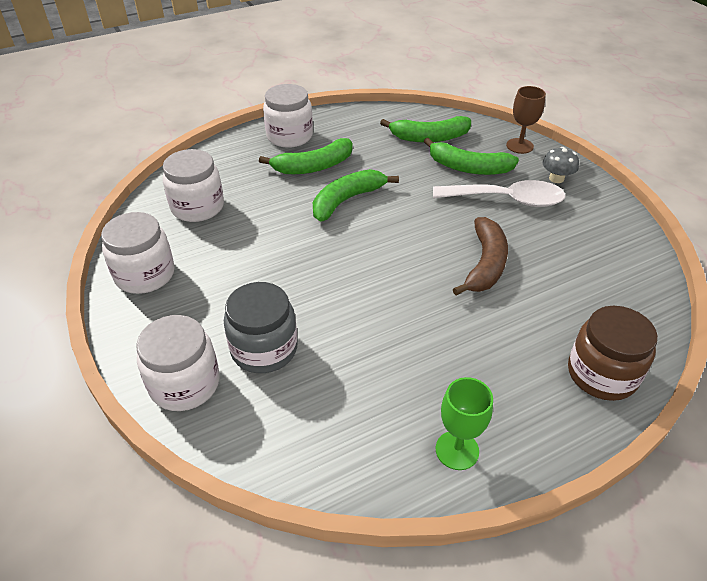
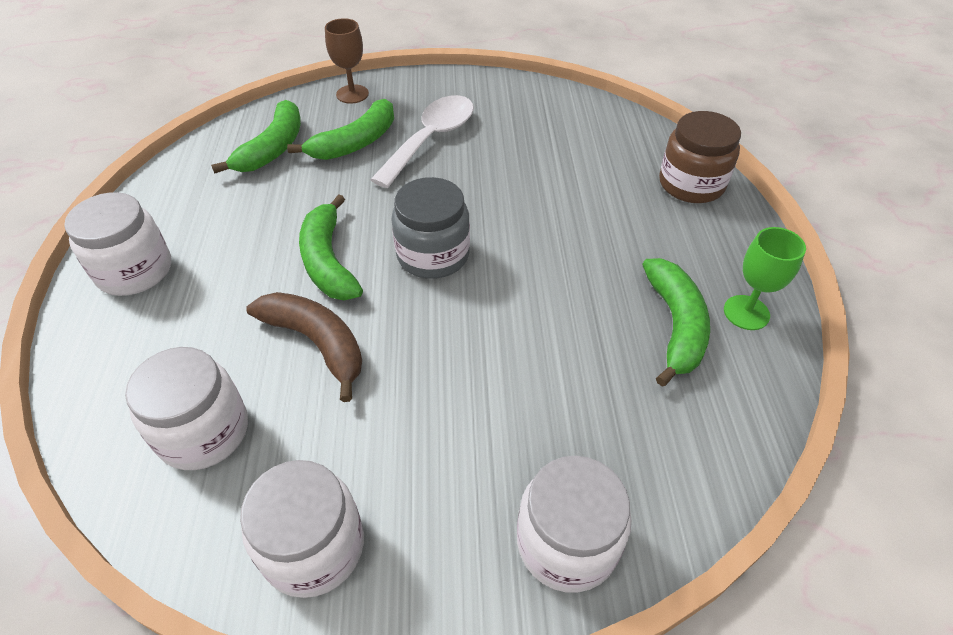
camera: 65 degrees left, 5 degrees up
grey jar [224,282,298,373] -> grey jar moved to [391,177,470,279]
green banana [259,138,353,174] -> green banana moved to [642,258,710,387]
brown banana [453,217,508,296] -> brown banana moved to [246,292,362,402]
grey mushroom [542,147,579,183] -> none

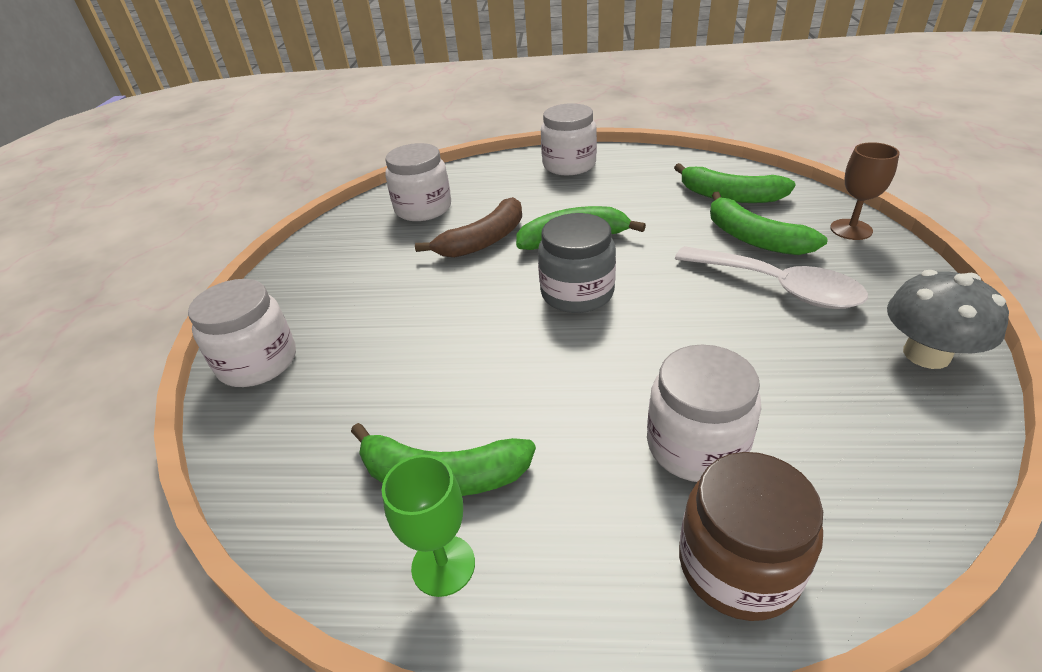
camera: 100 degrees right, 10 degrees down
white jar [240,460,364,598] -> white jar moved to [647,344,761,482]
none -> grey mushroom [887,270,1009,369]

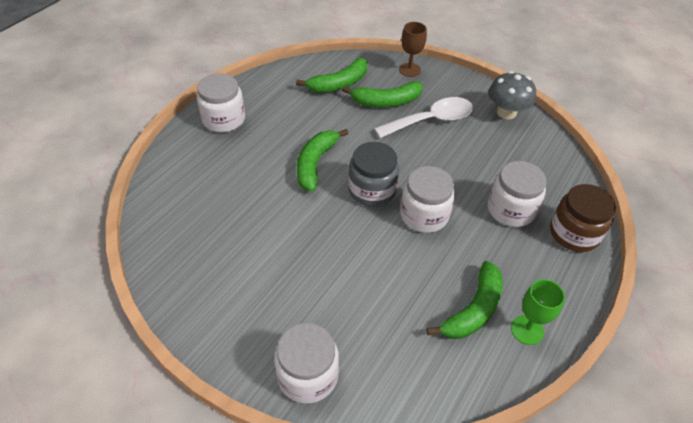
camera: 65 degrees left, 10 degrees up
white jar [385,143,451,221] -> white jar moved to [400,166,455,233]
brown banana [415,197,522,258] -> none

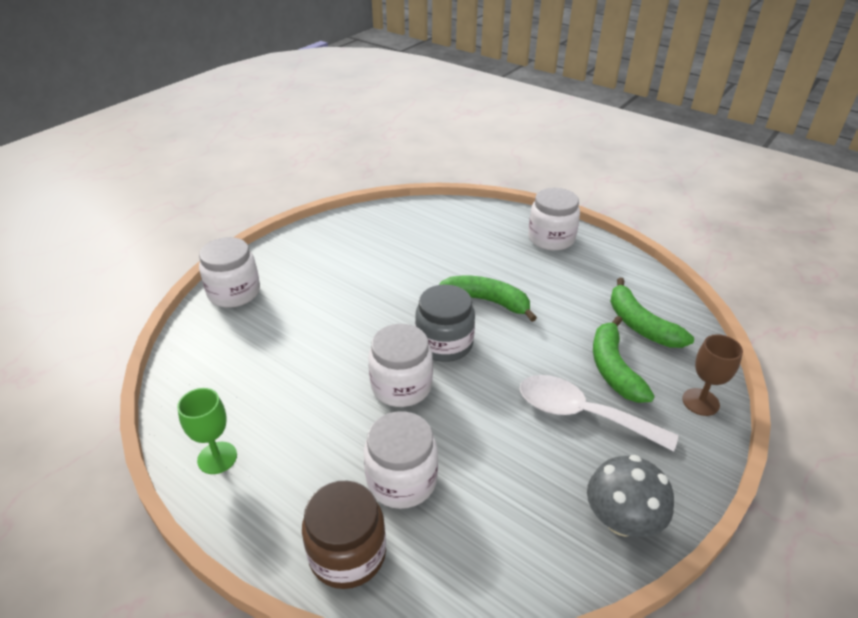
camera: 95 degrees right, 10 degrees down
white spoon [374,97,473,138] -> white spoon turned 135 degrees clockwise [520,375,678,452]
green banana [426,261,503,339] -> none

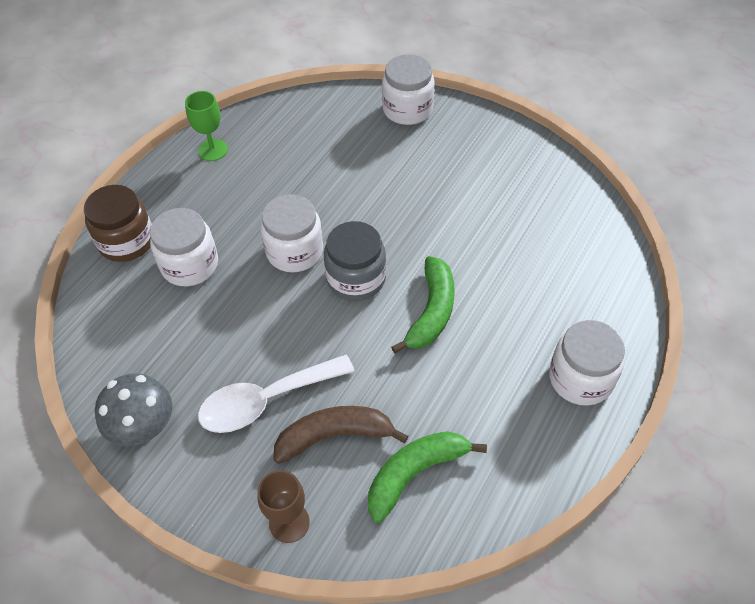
camera: 85 degrees right, 15 degrees up
white spoon [520,375,678,452] -> white spoon turned 135 degrees counterclockwise [198,354,355,433]
green banana [593,316,655,403] -> brown banana [273,406,408,464]

